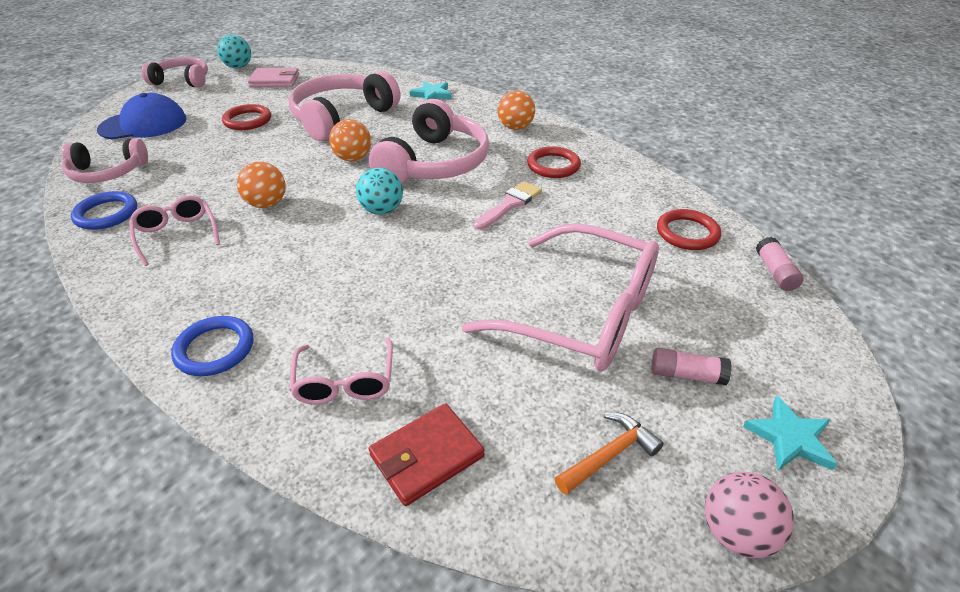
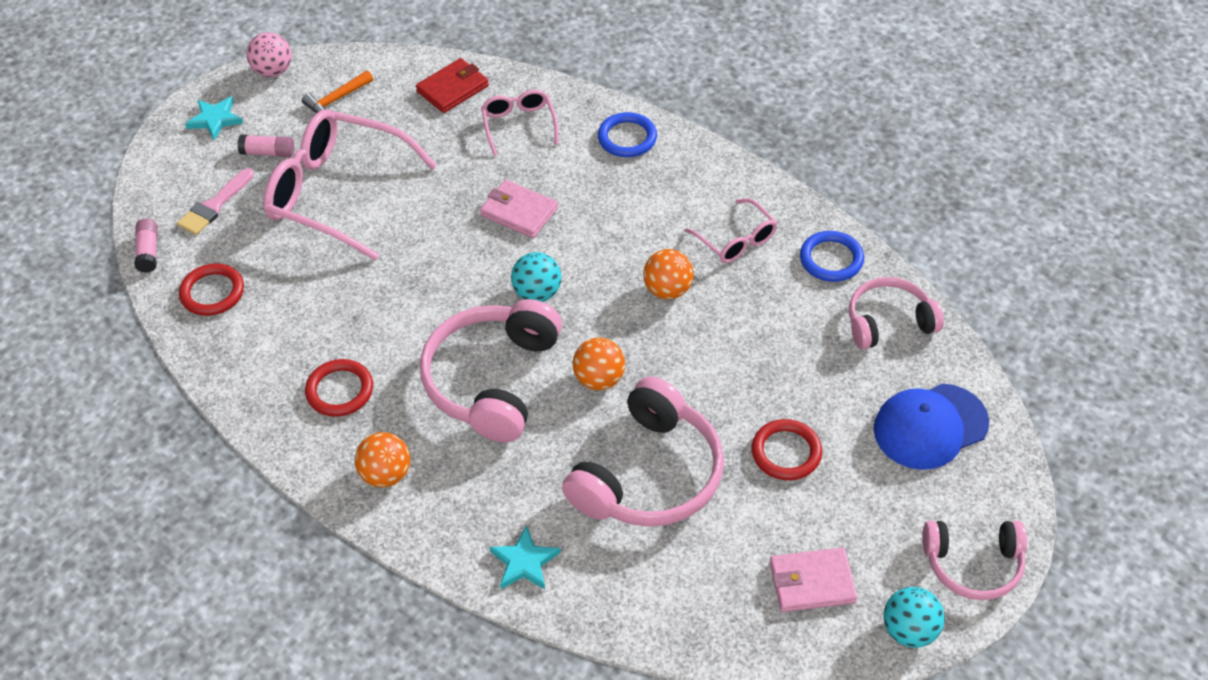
camera: 175 degrees right, 10 degrees up
pink brush [474,181,542,230] -> pink brush moved to [177,168,254,235]
none -> pink wallet [480,180,558,238]

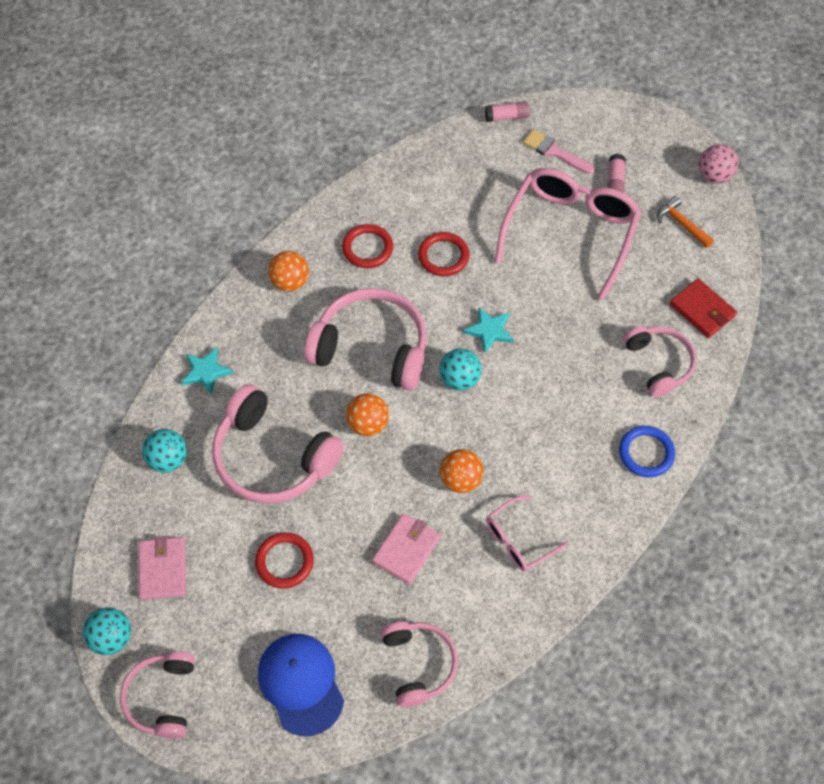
camera: 90 degrees right, 10 degrees up
red ring [179,263,244,316] -> red ring moved to [418,232,469,276]
turquoise star [185,97,243,140] -> turquoise star moved to [463,307,514,353]
pink wallet [480,180,558,238] -> pink wallet moved to [372,513,441,585]
pink glasses [481,90,559,156] -> pink headphones [623,326,696,397]
blue ring [800,231,864,282] -> none
none -> turquoise ball [142,429,187,473]

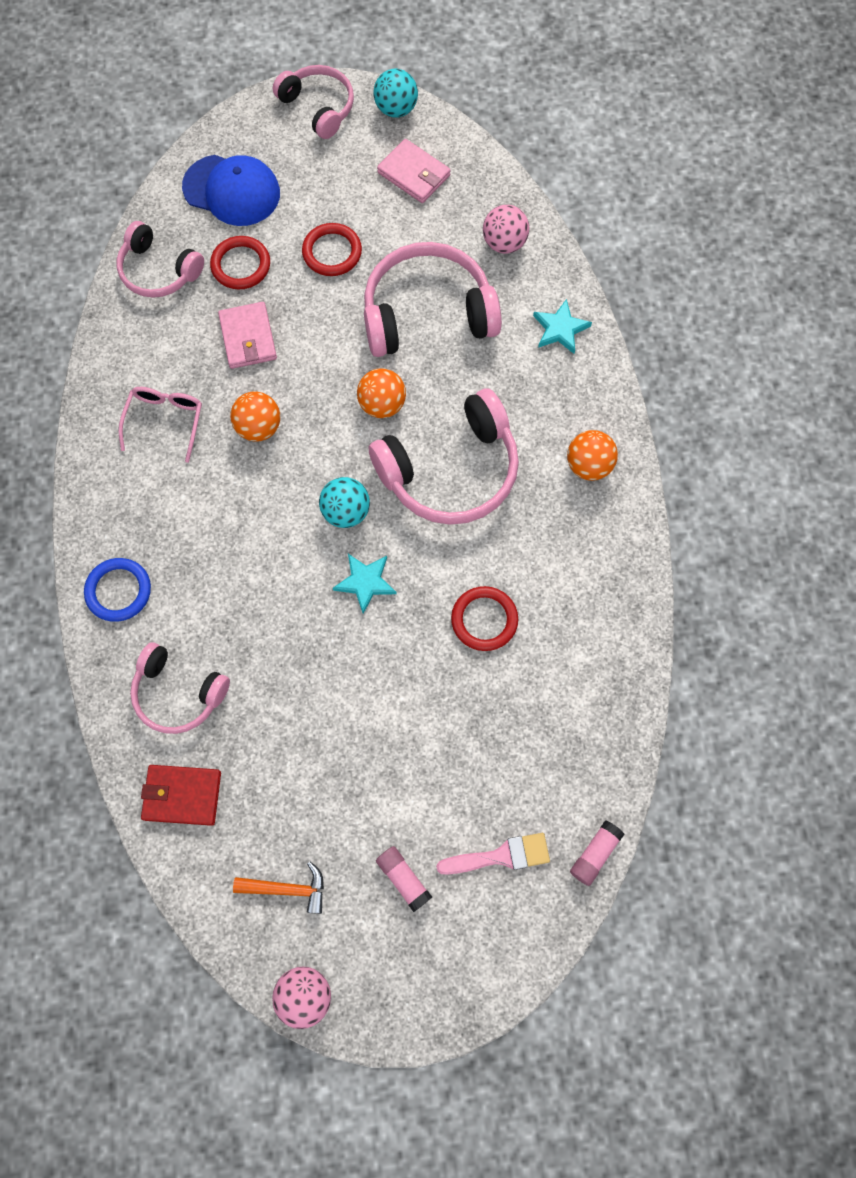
camera: 135 degrees right, 10 degrees up
turquoise ball [142,429,187,473] -> pink ball [483,205,529,254]
red ring [342,224,393,268] -> red ring moved to [210,236,270,290]
pink glasses [495,168,641,300] -> none

